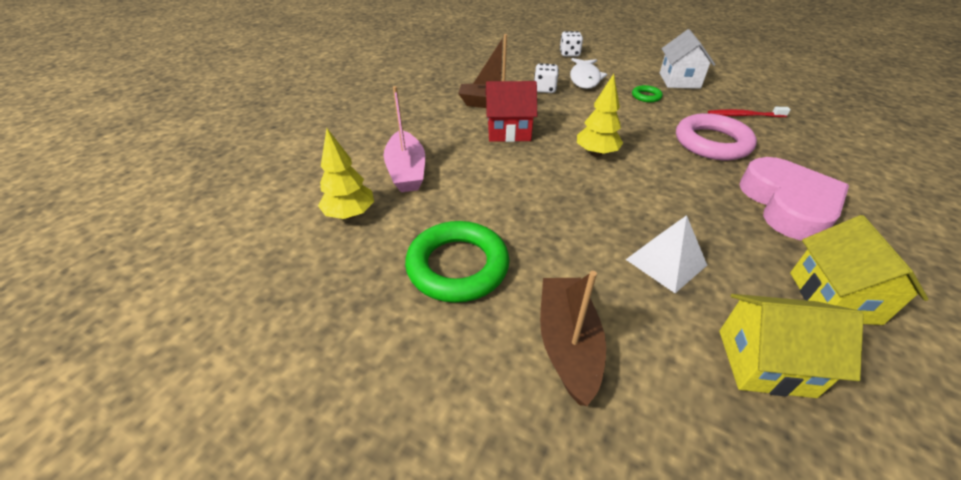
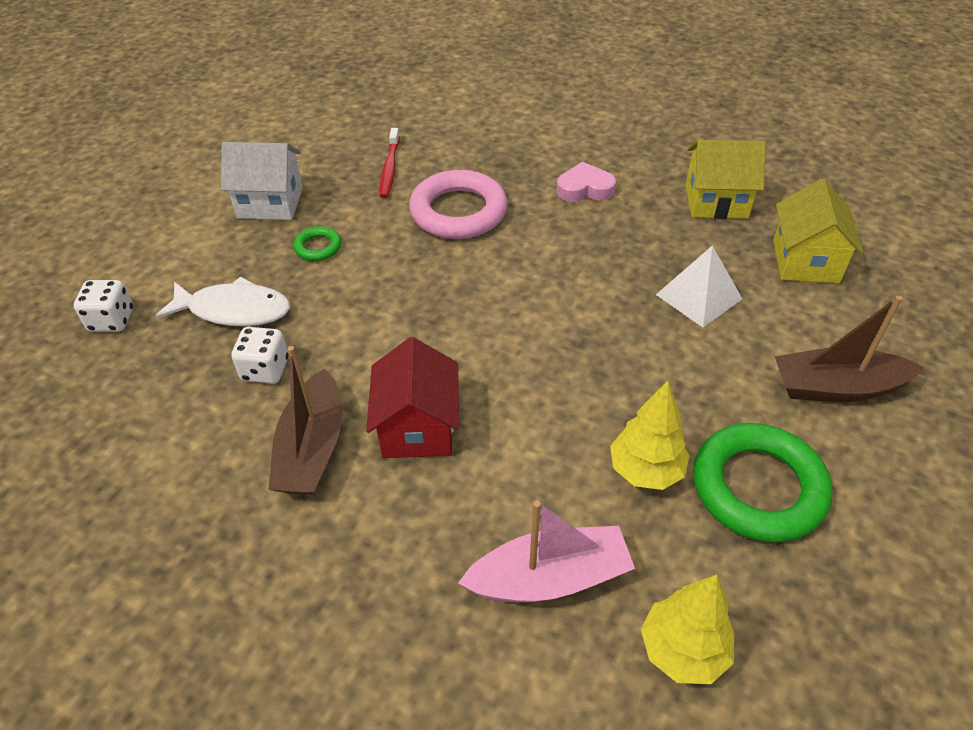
camera: 90 degrees left, 5 degrees up
yellow tree [577,74,623,157] -> yellow tree moved to [610,381,690,490]
pink heart [739,157,849,240] -> pink heart [556,162,616,202], size x0.53

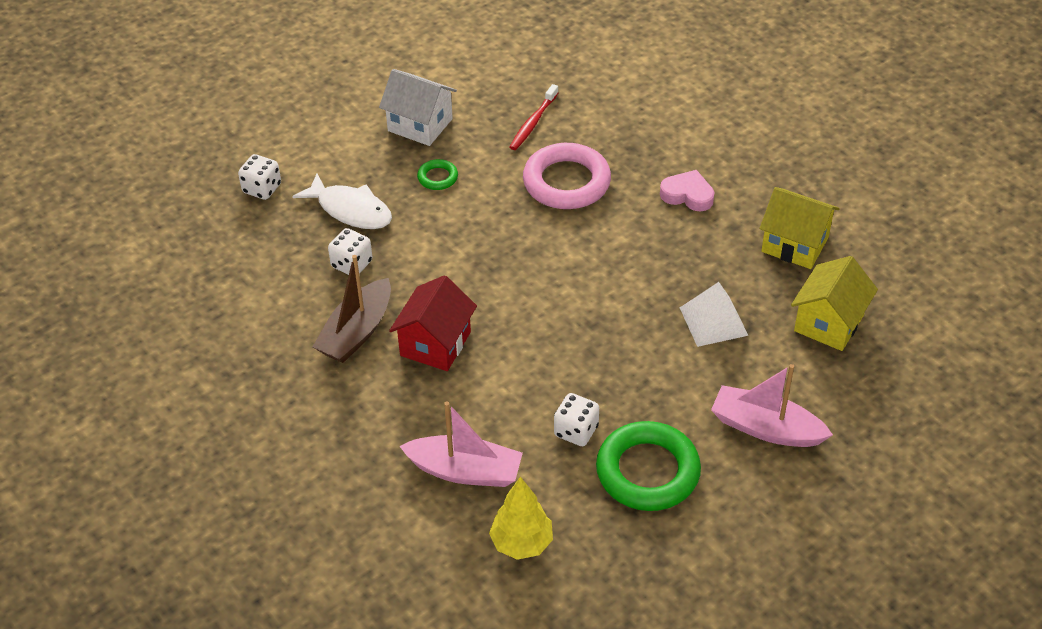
camera: 25 degrees right, 0 degrees up
yellow tree [610,381,690,490] -> white dice [554,393,599,446]
brown boat [775,296,925,402] -> pink boat [711,364,833,447]

